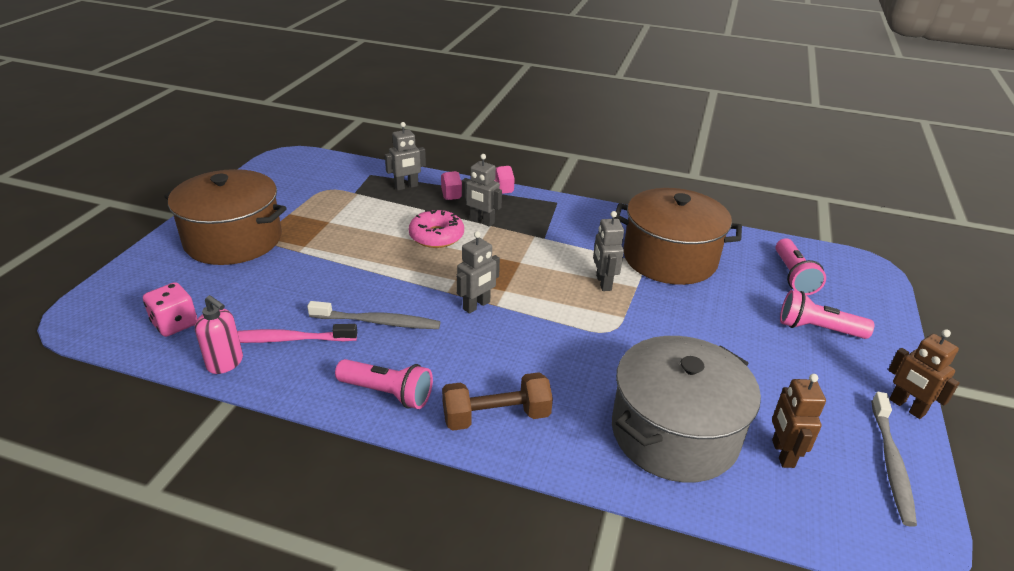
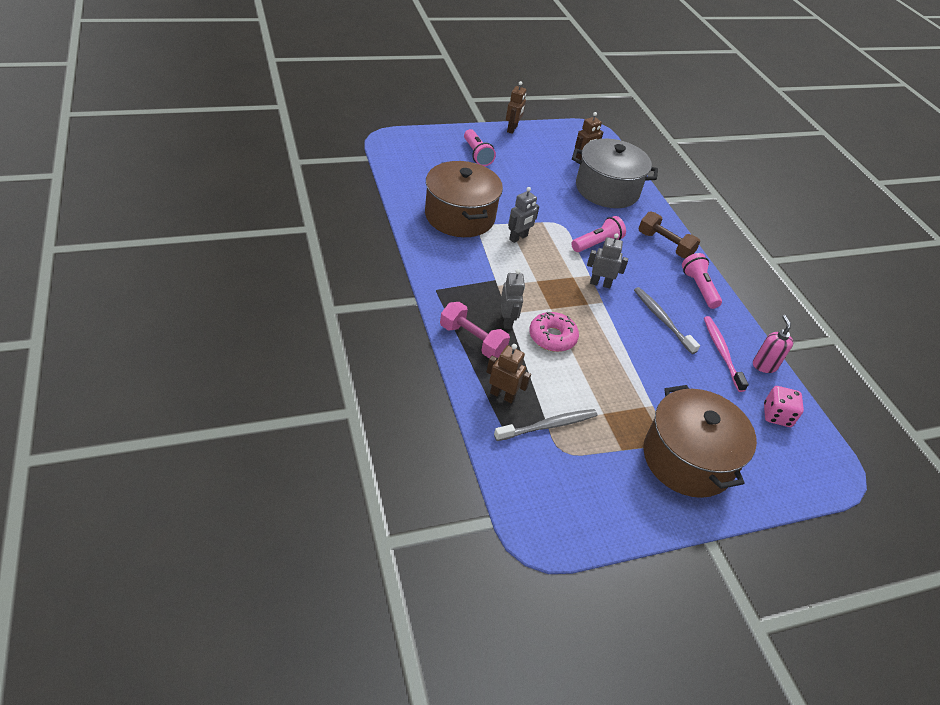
camera: 130 degrees left, 10 degrees up
pink toothbrush [237,324,357,343] -> pink toothbrush turned 150 degrees counterclockwise [704,316,749,392]
grey robot [385,122,426,191] -> brown robot [486,344,531,403]
pink flashlight [775,239,826,295] -> pink flashlight moved to [571,216,626,252]
grey toothbrush [871,392,917,527] -> grey toothbrush moved to [494,409,597,441]

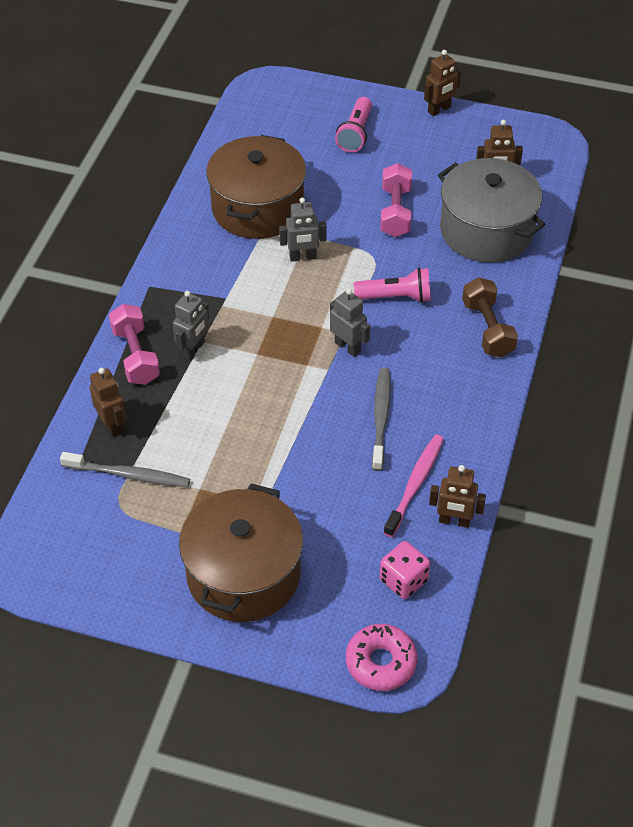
camera: 40 degrees right, 5 degrees up
pink donut [529,312,579,352] -> pink donut moved to [346,624,418,691]
pink flashlight [682,253,722,309] -> none
pink soap dispenser [753,315,793,373] -> brown robot [429,465,486,528]
none -> pink dumbbell [380,163,412,237]

